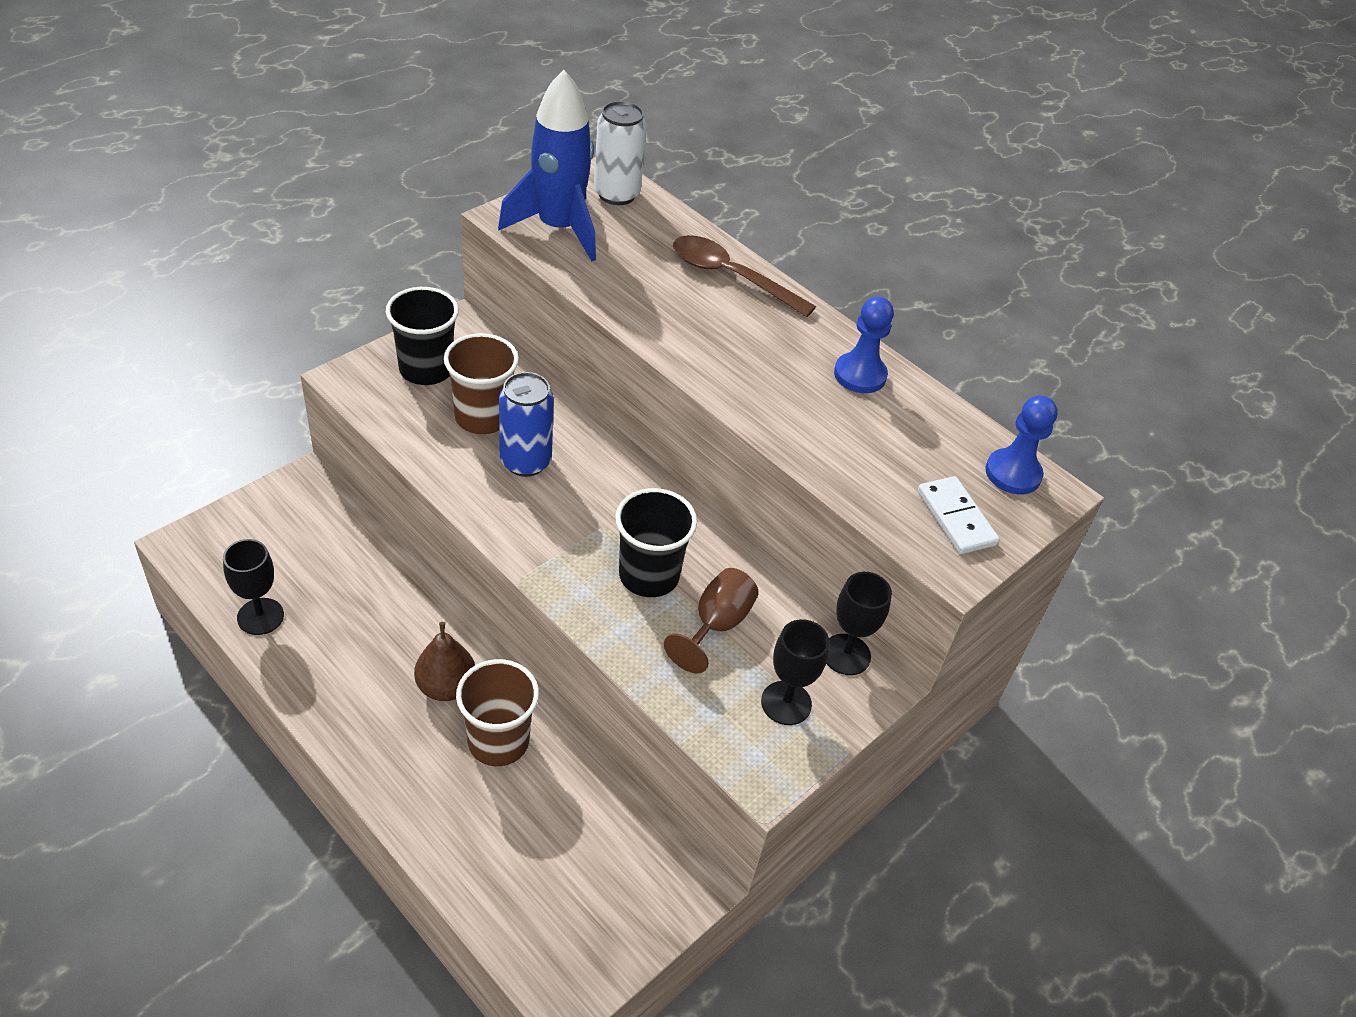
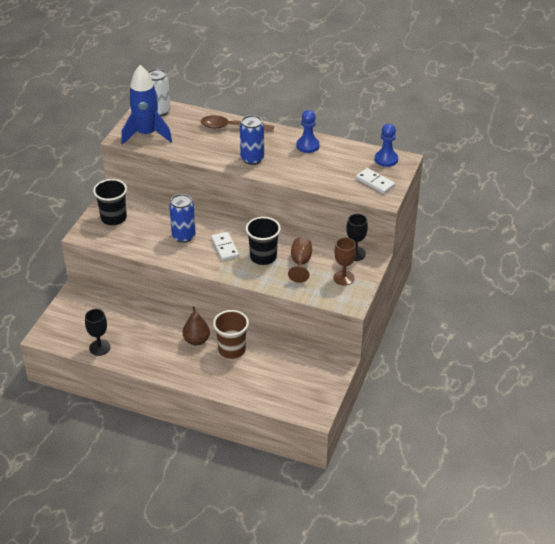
camera: 20 degrees left, 5 degrees down
brown cup [444,333,519,434] -> none
black goblet [761,619,830,725] -> brown goblet [333,237,356,286]
none -> white domino [211,232,239,261]
none -> blue can [240,115,264,165]

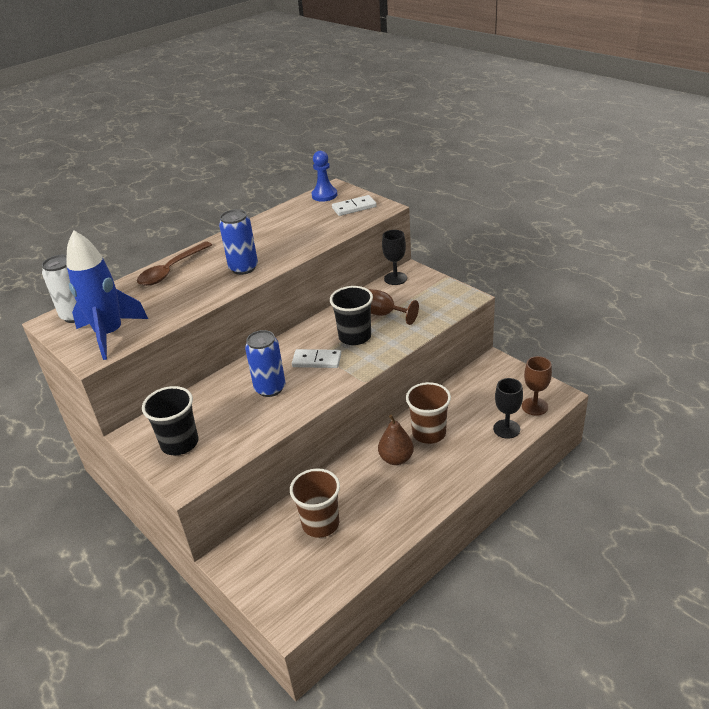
camera: 60 degrees left, 5 degrees down
black goblet [85,309,111,356] -> black goblet moved to [493,378,523,439]
blue pawn [296,110,320,153] -> none
brown goblet [333,237,356,286] -> brown goblet moved to [522,356,552,416]
none -> brown cup [290,468,340,538]

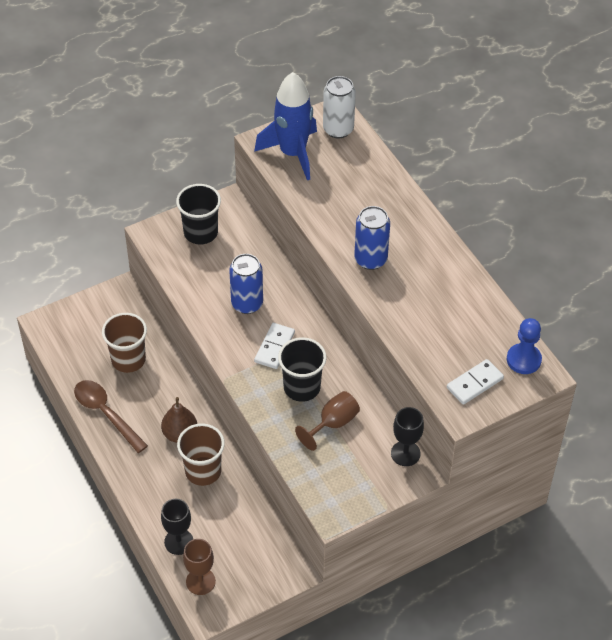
camera: 100 degrees right, 15 degrees up
brown spoon [137,241,212,286] -> brown spoon moved to [74,380,148,453]
white domino [332,195,377,216] -> white domino turned 60 degrees clockwise [447,359,504,405]

